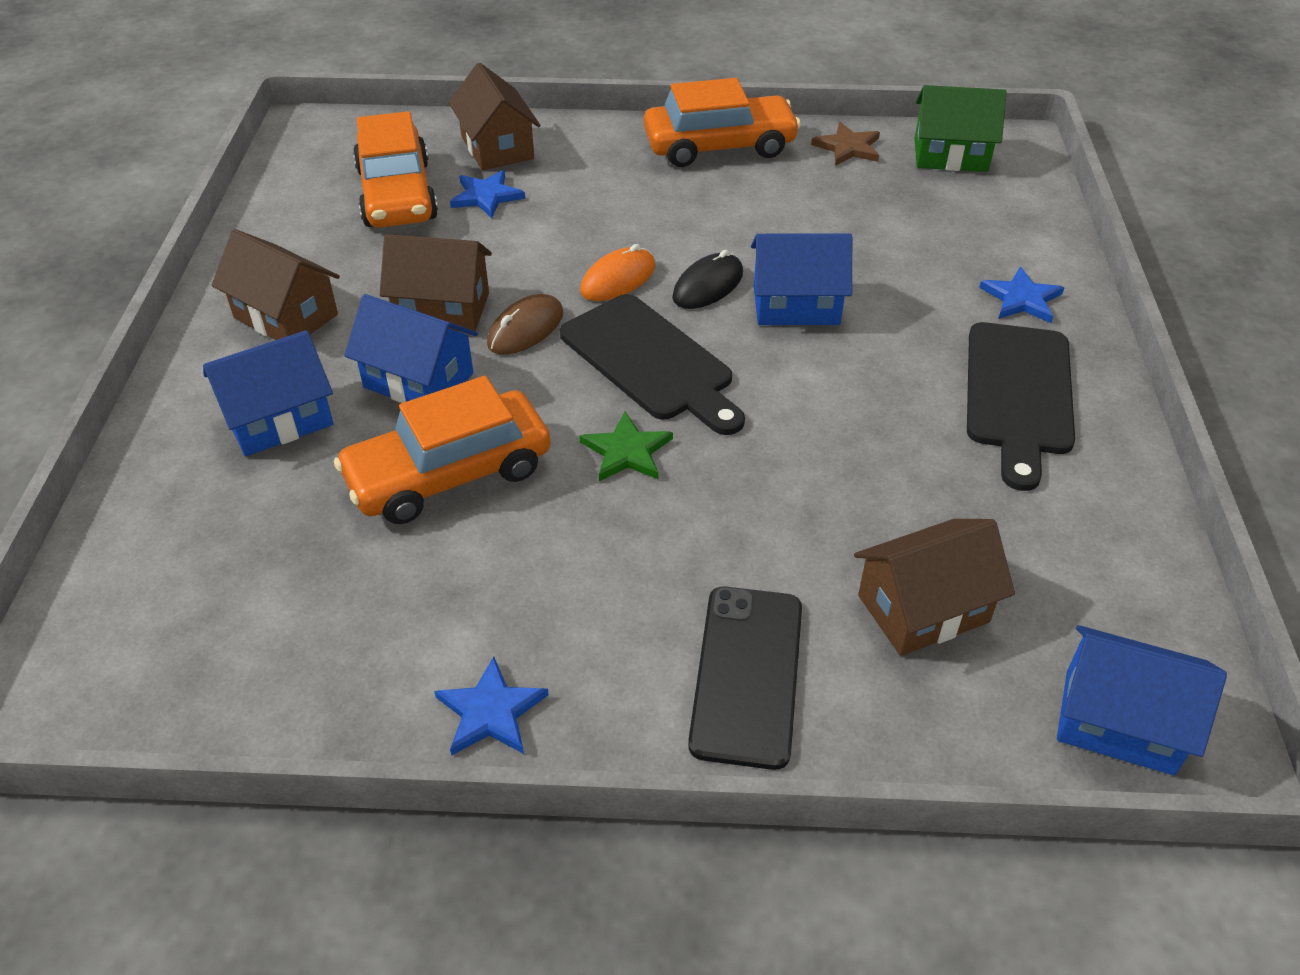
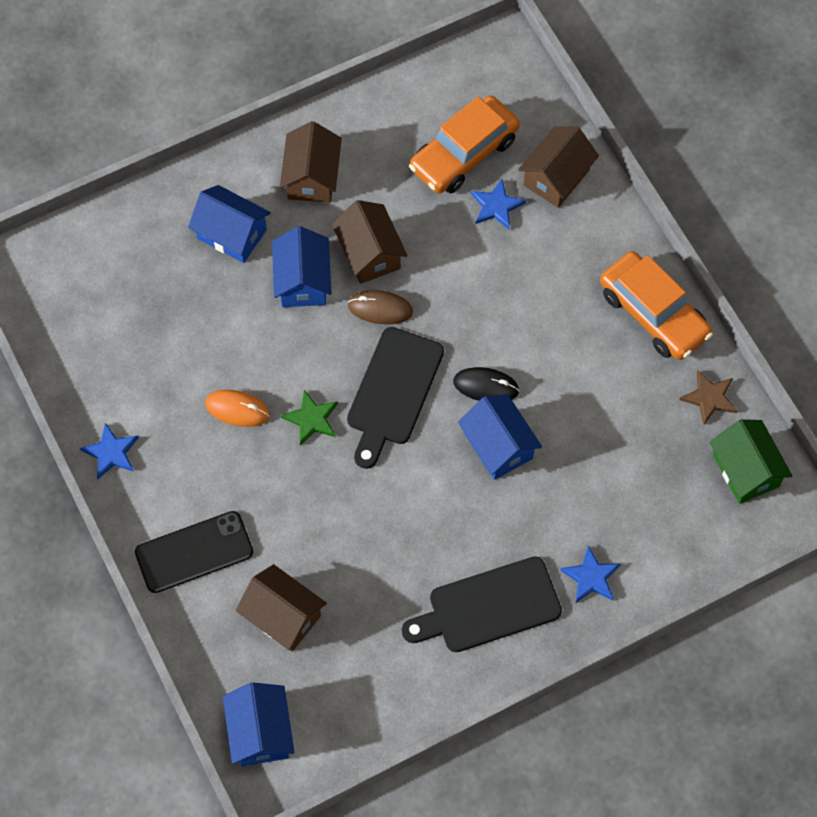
camera: 60 degrees right, 20 degrees up
orange car [334,376,551,524] -> none
orange mouse [580,244,655,301] -> orange mouse moved to [205,390,270,427]

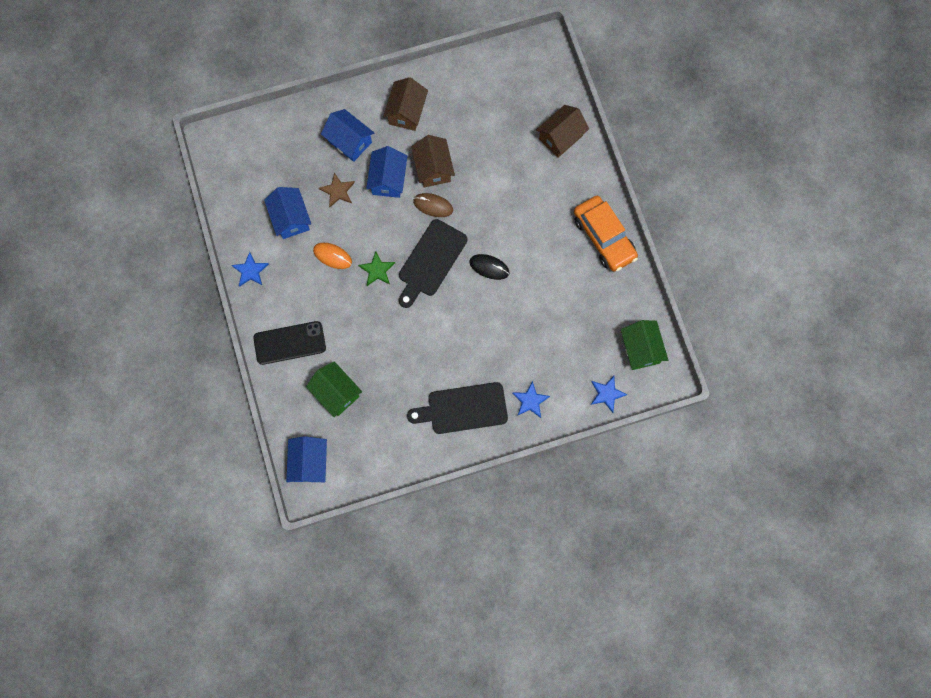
camera: 10 degrees right, 10 degrees up
brown house [236,564,327,652] -> green house [306,362,362,417]
orange car [409,96,520,194] -> none
blue house [458,395,542,480] -> blue house moved to [264,187,311,239]
blue star [471,179,526,230] -> blue star moved to [591,376,628,413]
brown star [679,370,737,425] -> brown star moved to [319,173,355,207]

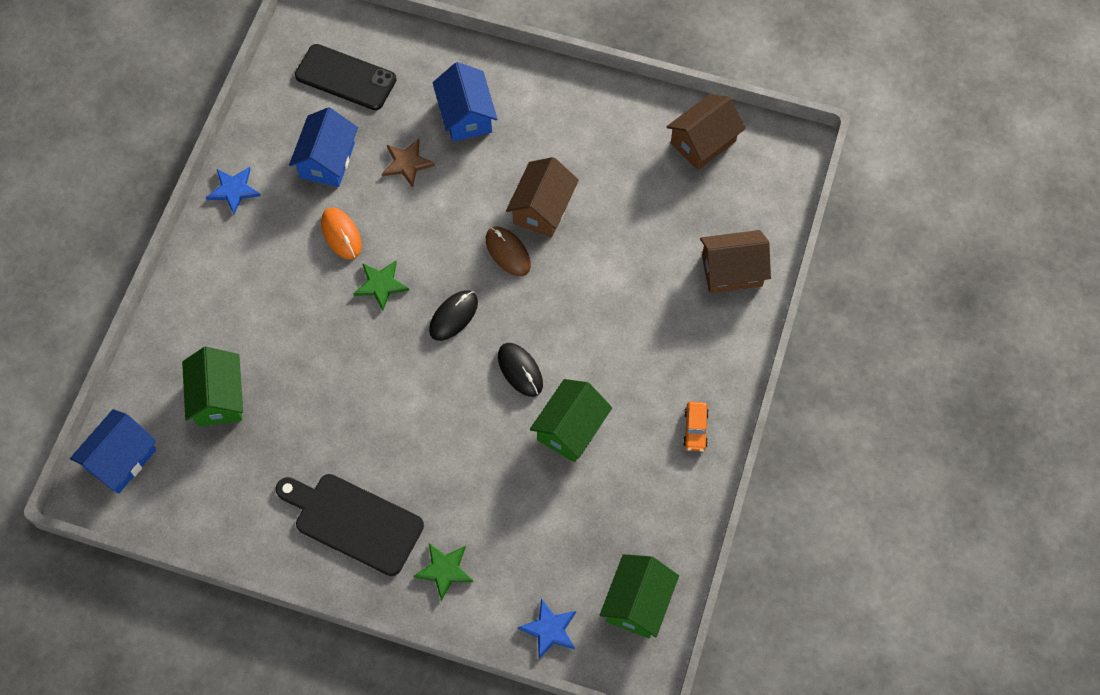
camera: 35 degrees right, 10 degrees down
black phone [253,321,326,365] -> black phone moved to [295,44,397,110]
blue house [366,146,407,198] -> none
brown house [383,77,428,131] -> brown house moved to [666,94,746,170]
black cutting board [399,219,467,308] -> black mouse [429,290,478,341]
blue star [512,381,550,418] -> green star [414,543,473,601]
orange car [574,196,638,271] -> orange car [683,402,709,451], size x0.42
none -> green house [530,379,612,462]

